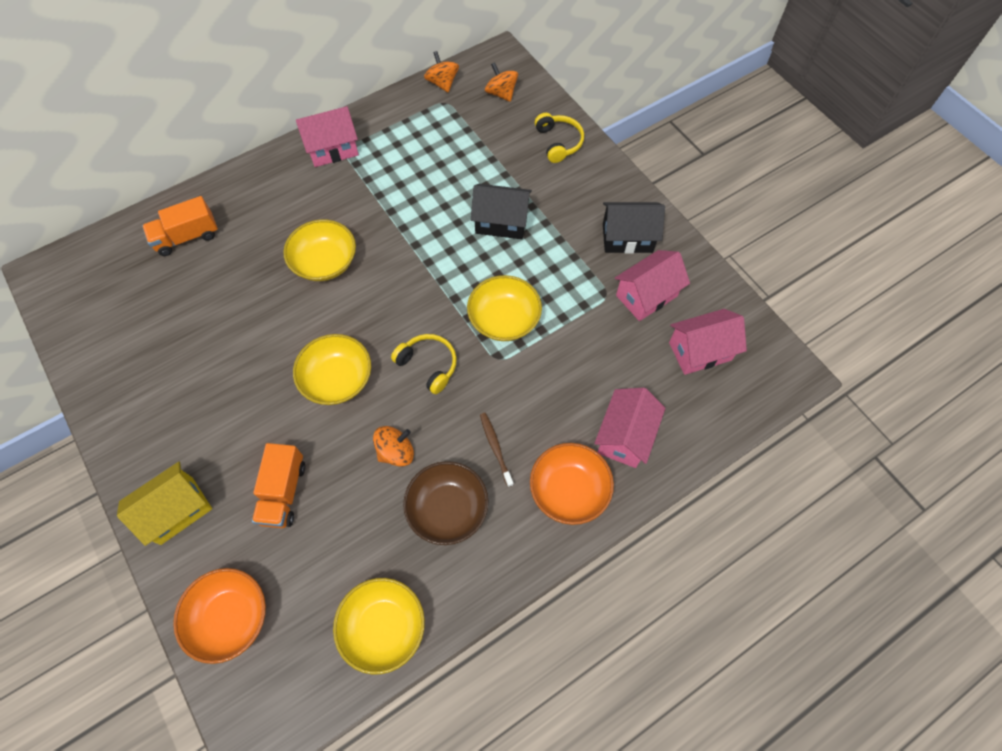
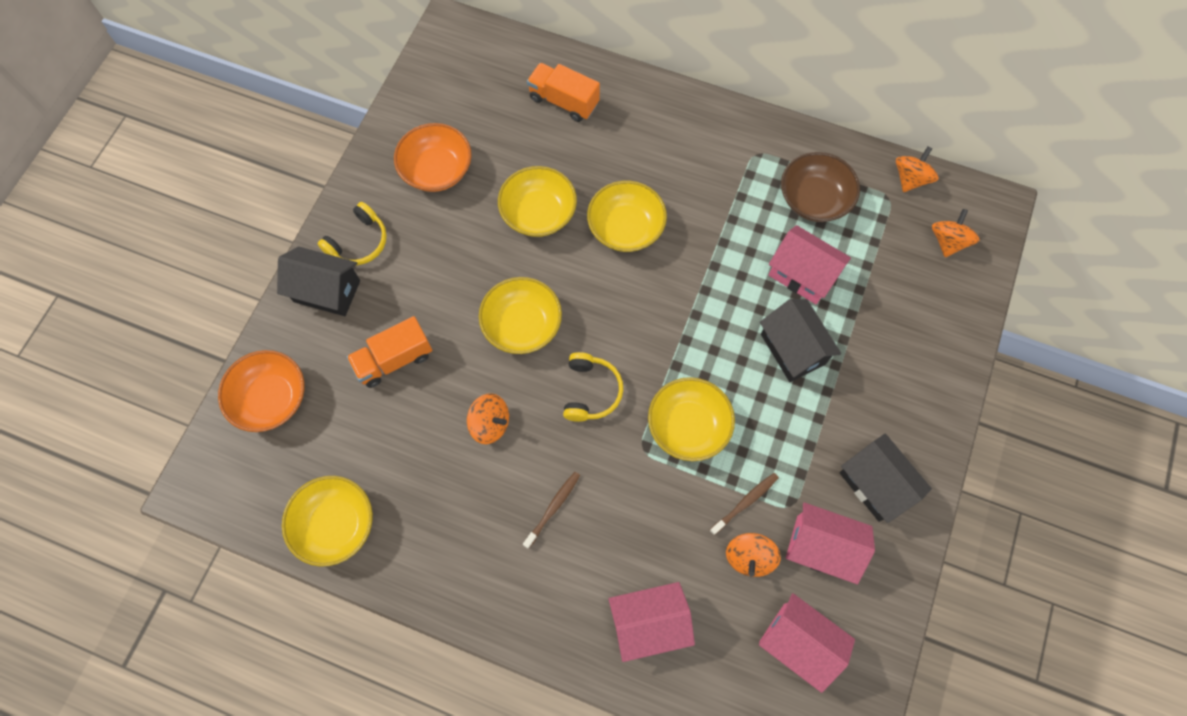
camera: 55 degrees right, 5 degrees up
yellow house [117,462,212,546] -> black house [277,247,360,316]
pink house [296,106,359,167] -> pink house moved to [769,225,851,304]
brown bowl [403,461,488,545] -> brown bowl moved to [781,152,860,222]
orange bowl [530,443,614,525] -> orange bowl moved to [394,123,472,192]
yellow headphones [535,113,584,163] -> yellow headphones moved to [318,202,387,265]
none -> yellow bowl [498,166,577,237]
none -> brown toothbrush [710,473,779,535]
none -> orange spinning top [726,533,781,577]

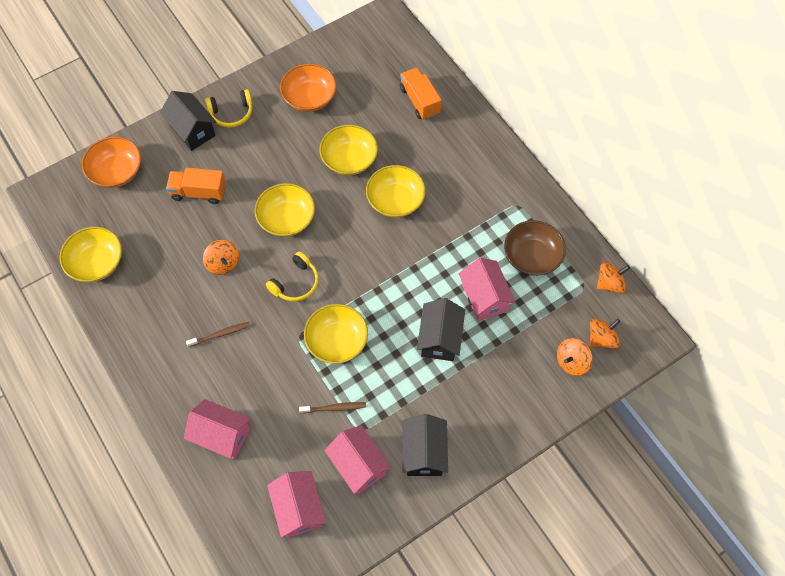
camera: 35 degrees right, 5 degrees down
orange spinning top [726,533,781,577] -> orange spinning top moved to [557,338,592,376]

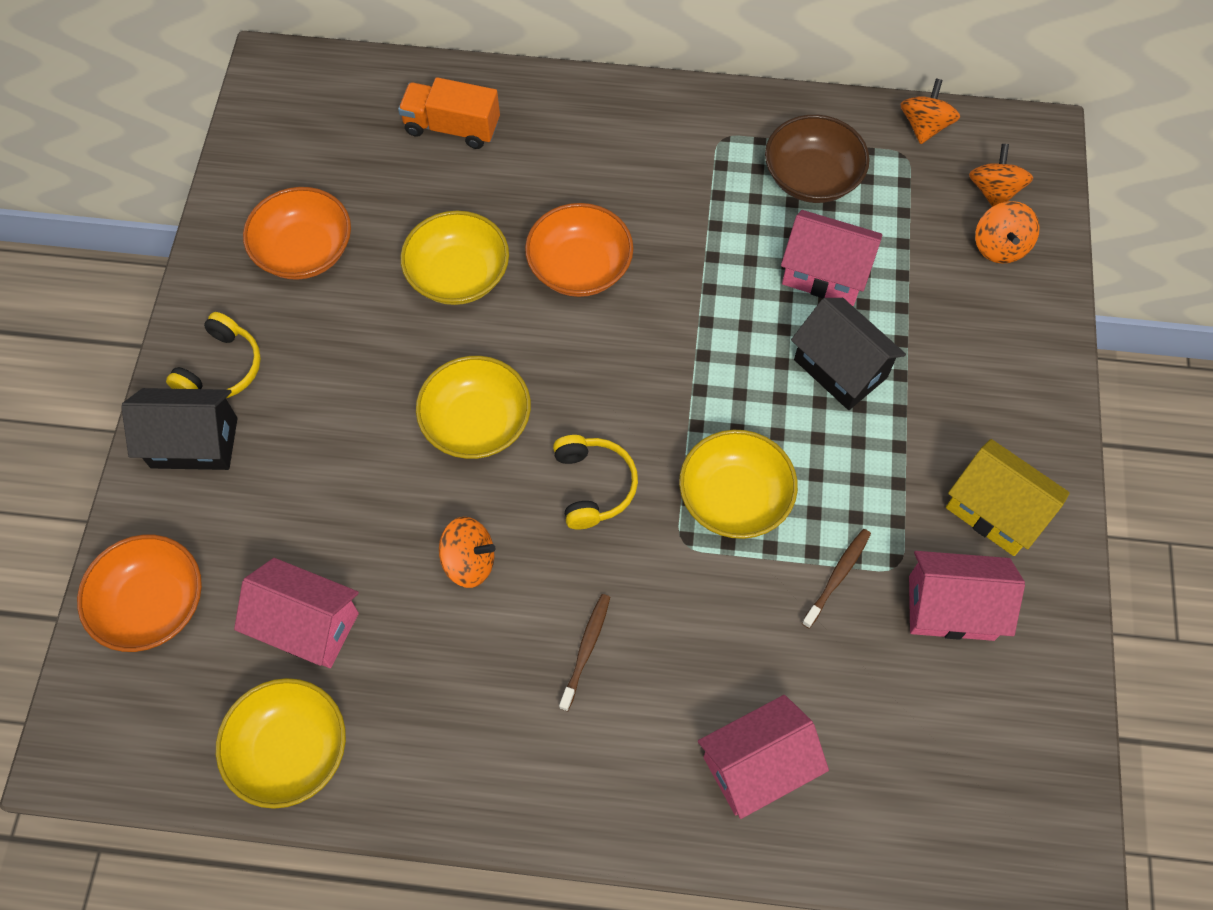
camera: 50 degrees left, 0 degrees up
orange truck [166,168,226,204] -> none
pink house [267,471,326,538] -> pink house moved to [234,558,359,668]
yellow bowl [366,165,426,218] -> orange bowl [525,203,633,297]
black house [402,414,448,476] -> yellow house [946,439,1070,556]

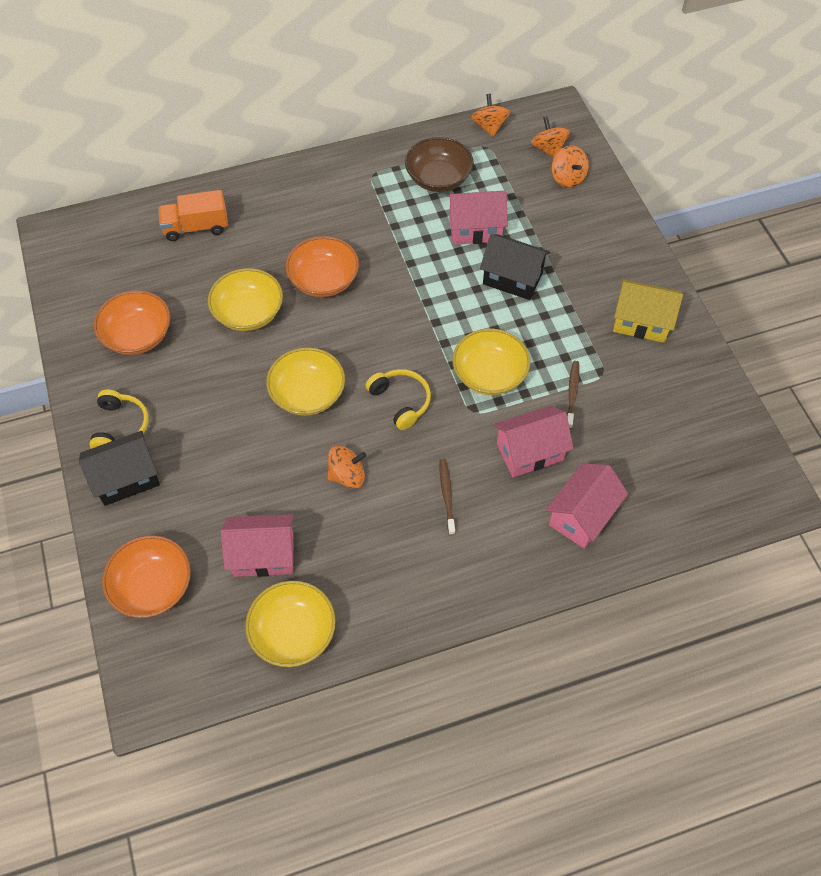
camera: 25 degrees left, 5 degrees down
pink house [909,551,1025,641] -> pink house moved to [494,406,574,477]

